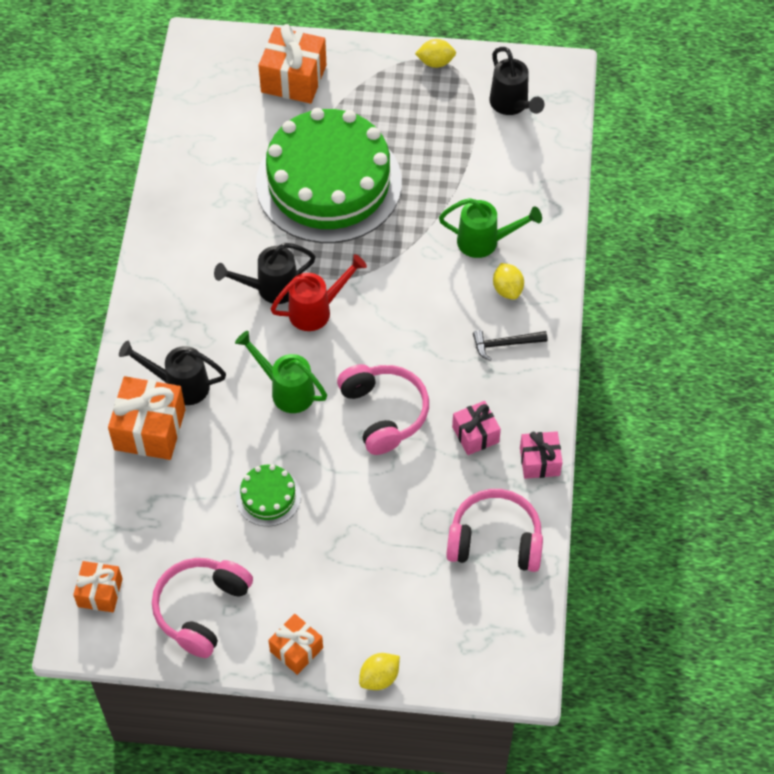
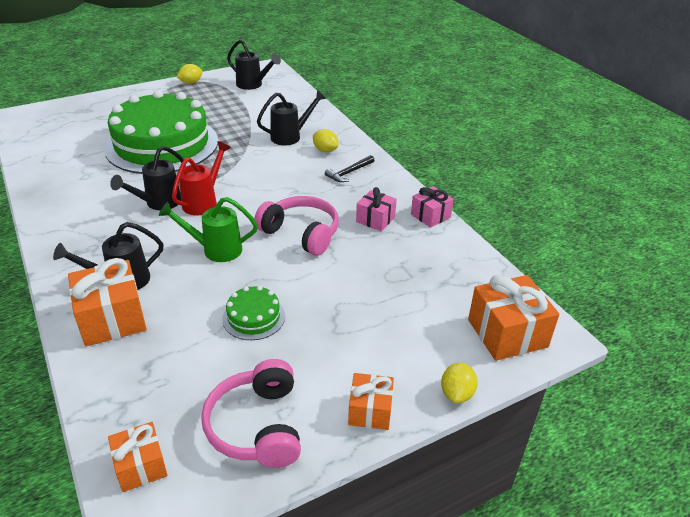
camera: 35 degrees left, 20 degrees down
orange gift [259,24,326,104] -> orange gift moved to [468,275,560,361]
green watering can [439,198,542,258] -> black watering can [257,90,326,145]
pink headphones [446,489,543,572] -> none

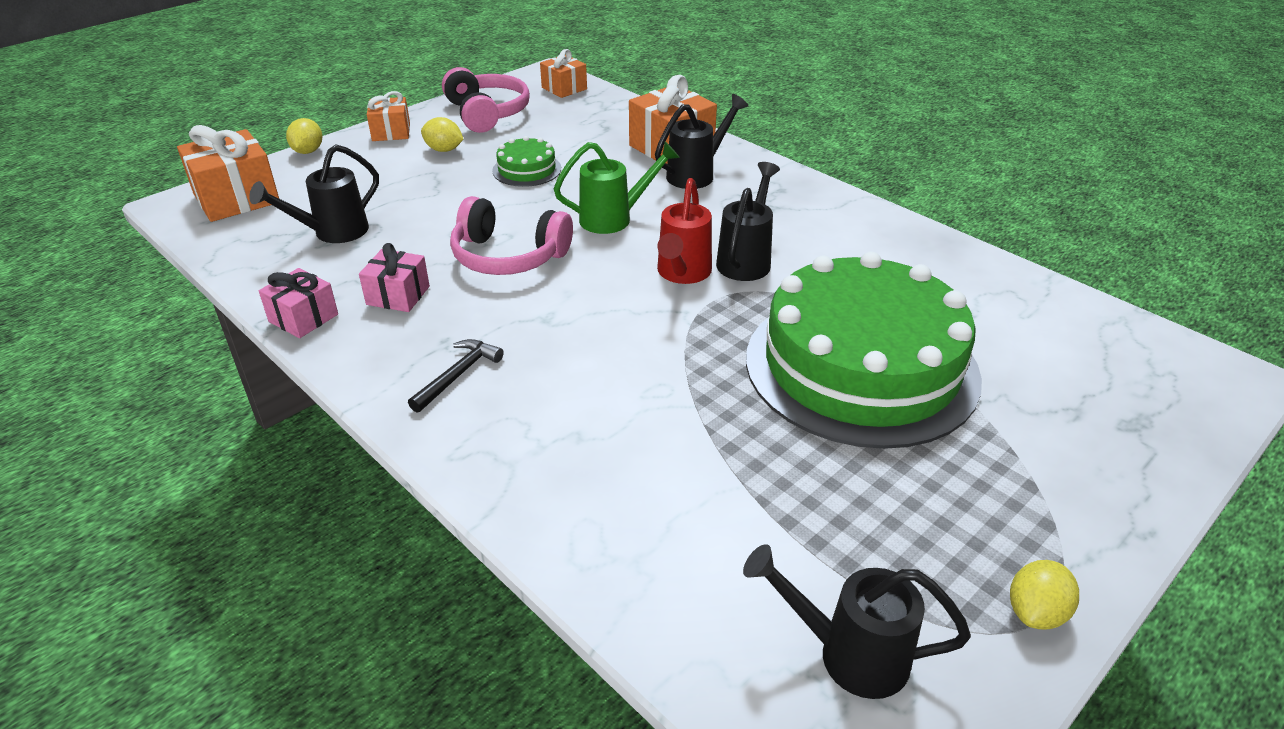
camera: 165 degrees right, 0 degrees up
black watering can [257,90,326,145] -> black watering can moved to [249,144,379,243]
yellow lemon [313,129,339,152] -> yellow lemon moved to [421,117,463,152]

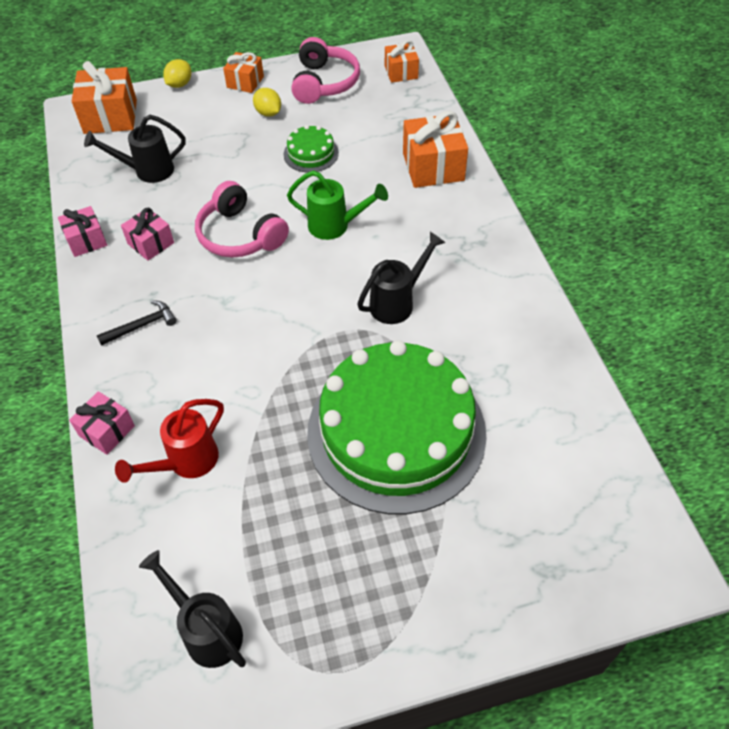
camera: 30 degrees right, 15 degrees up
black watering can [655,94,748,189] -> none
red watering can [657,178,712,284] -> red watering can moved to [115,399,224,483]
yellow lemon [1010,560,1079,629] -> none
none -> pink gift [69,391,135,455]

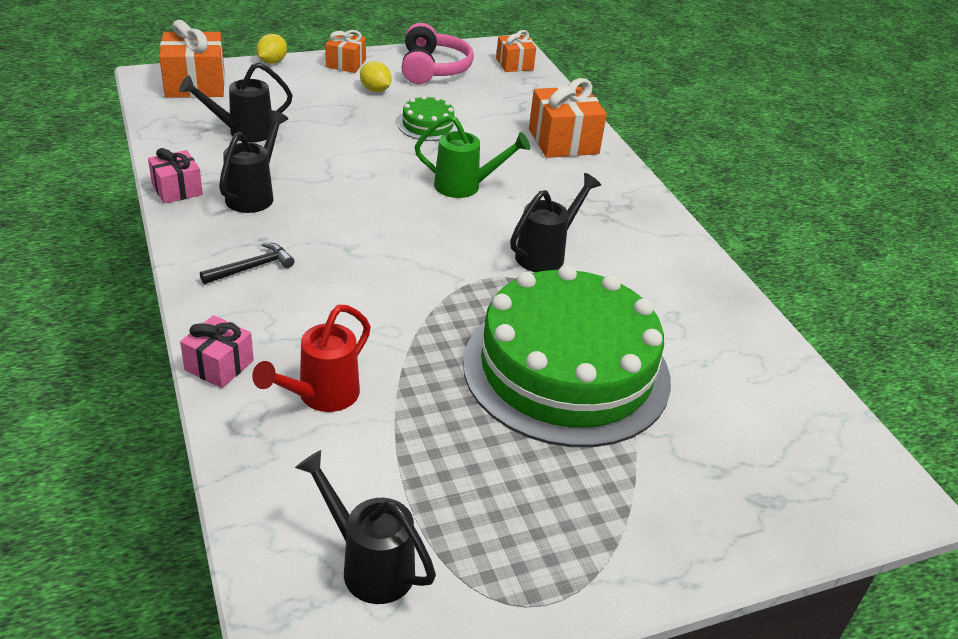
camera: 10 degrees left, 15 degrees down
pink gift [121,208,174,261] -> black watering can [219,110,289,213]
pink headphones [195,181,289,257] -> none

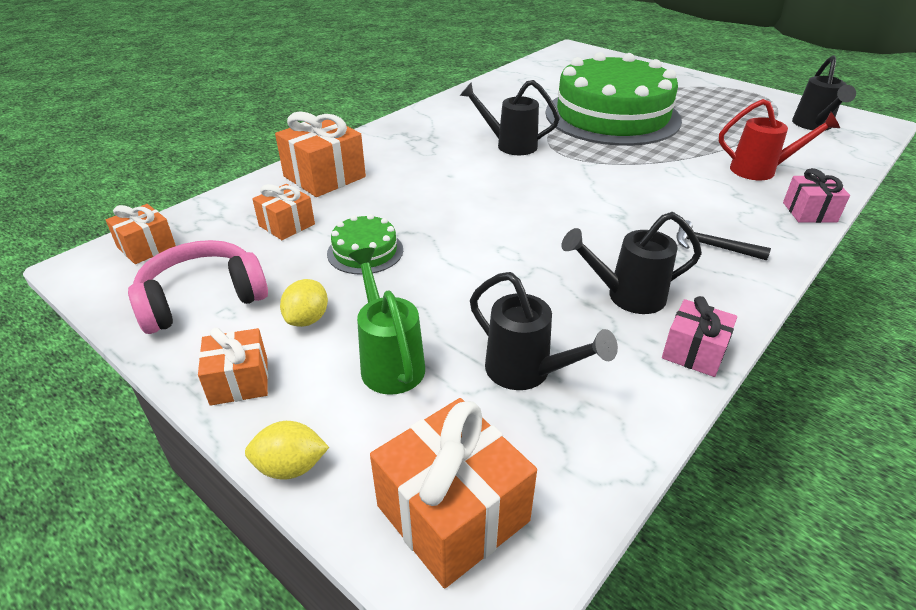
camera: 115 degrees left, 0 degrees up
green watering can [415,115,530,198] -> green watering can moved to [349,248,425,395]
none -> orange gift [252,184,315,240]

